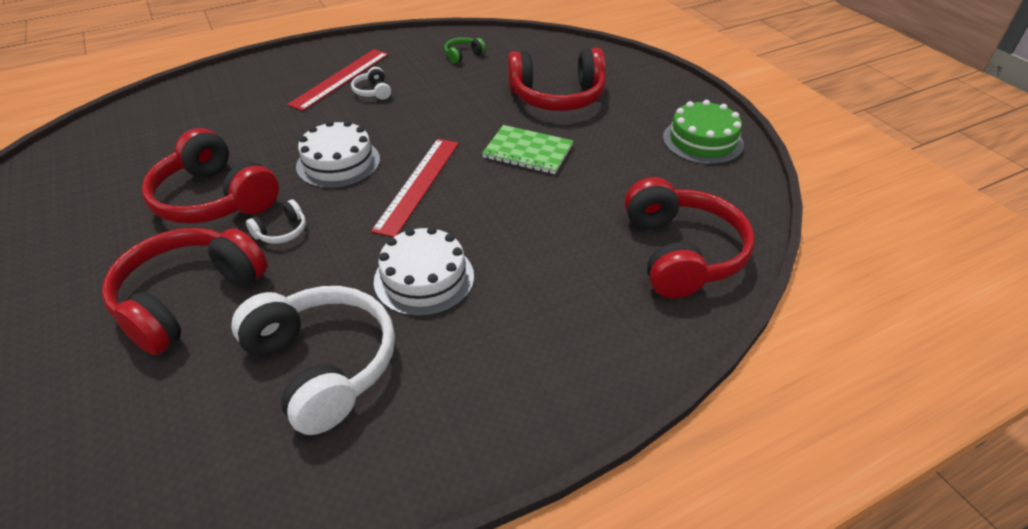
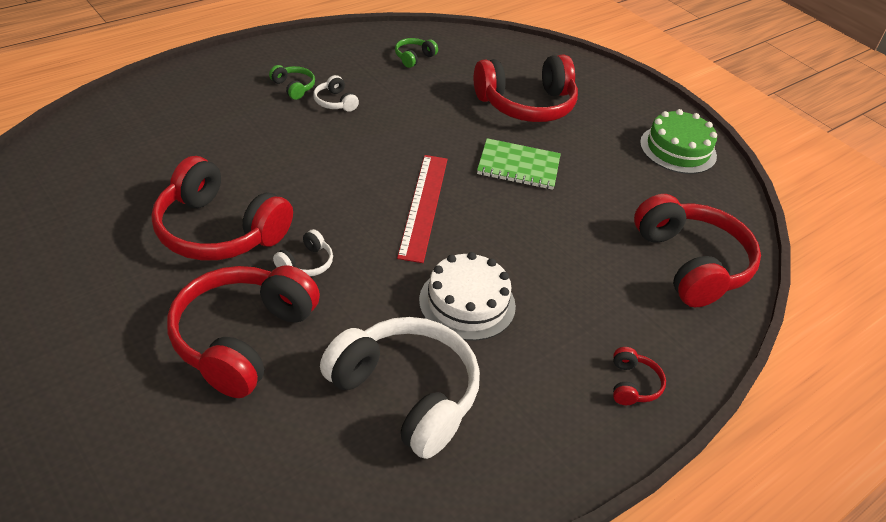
camera: 15 degrees left, 0 degrees up
red ruler [287,49,389,111] -> green headphones [269,65,315,100]
white cake [296,120,380,188] -> none
none -> red headphones [613,347,666,405]

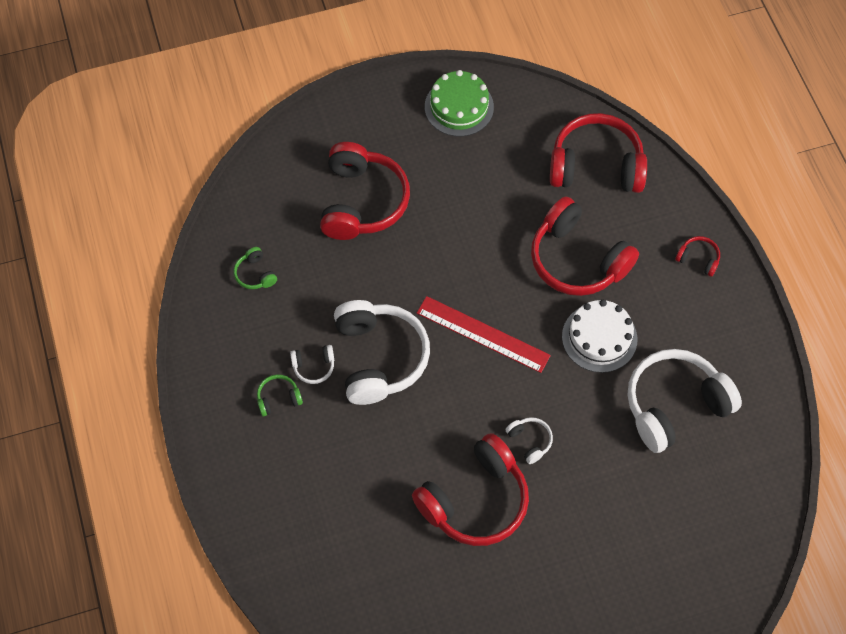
camera: 65 degrees left, 20 degrees up
red headphones [167,265,320,398] -> red headphones moved to [531,196,639,296]
green notebook [477,138,561,190] -> none
none -> white headphones [334,300,430,405]

